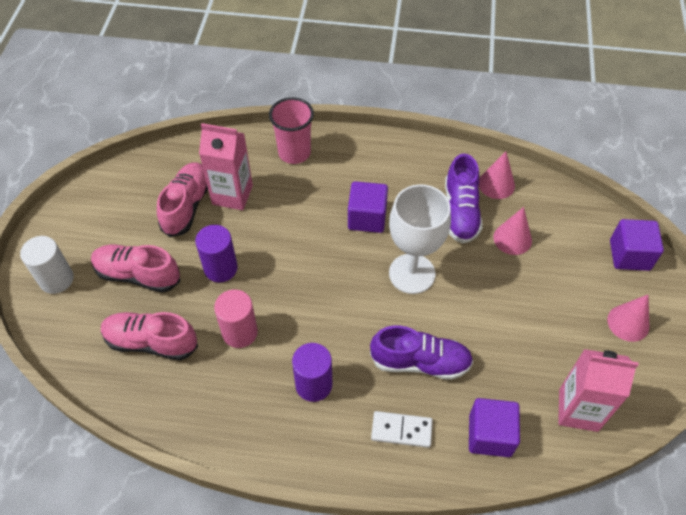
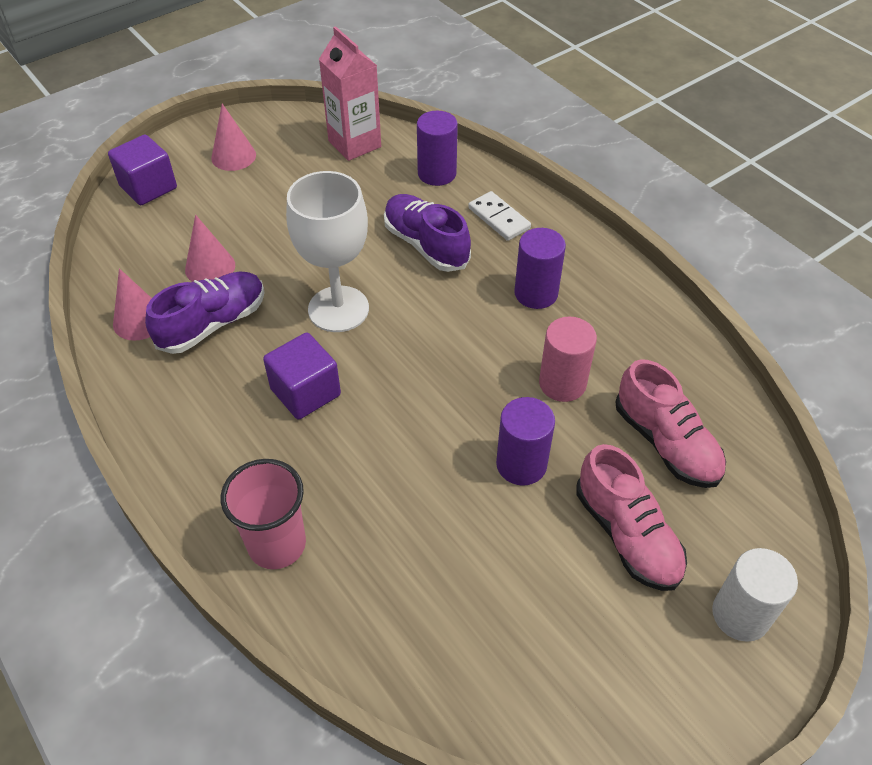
camera: 135 degrees left, 5 degrees down
pink shoe [157,162,208,237] -> none
pink carton [199,123,253,210] -> none
purple cube [469,398,520,457] -> purple cylinder [417,111,458,186]

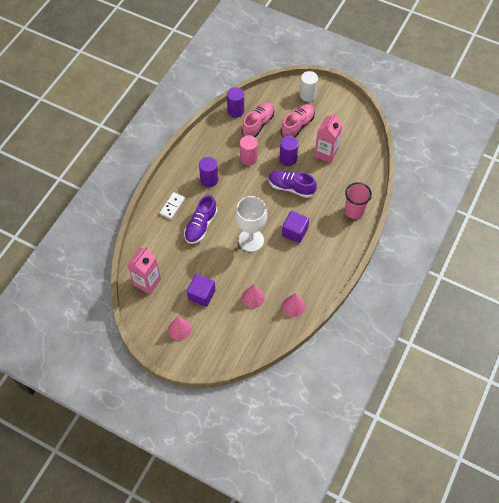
camera: 115 degrees left, 10 degrees up
purple cube [108,135,177,205] -> purple cube moved to [187,274,215,307]
purple shoe [145,271,265,354] -> purple shoe moved to [269,170,317,198]
purple cylinder [417,111,458,186] -> purple cylinder moved to [227,87,244,118]
none -> pink carton [314,112,343,163]

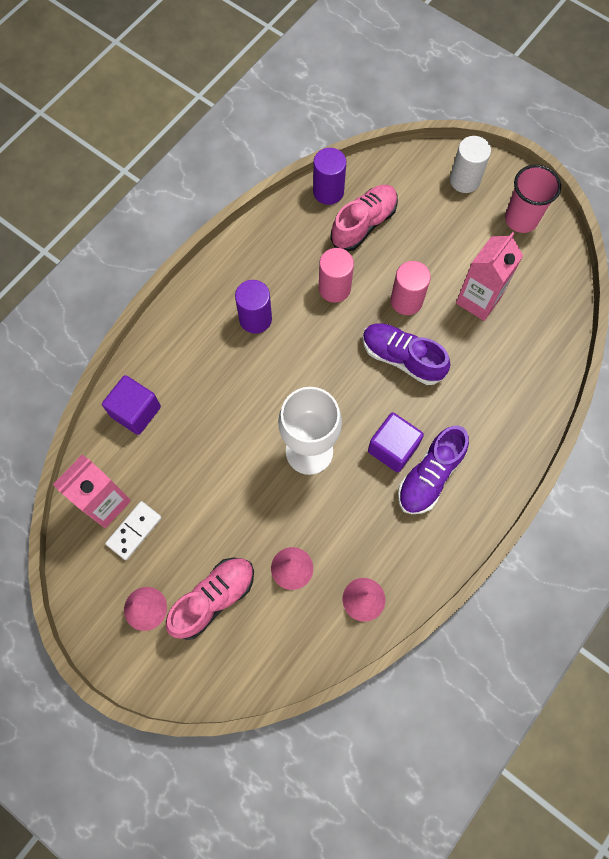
camera: 10 degrees right, 10 degrees up
white domino [160,192,185,219] -> white domino moved to [105,501,162,560]
purple shoe [184,195,218,244] -> purple shoe moved to [398,426,469,514]
purple cube [187,274,215,307] -> purple cube moved to [102,375,161,435]
purple cylinder [279,136,299,166] -> pink cylinder [391,261,431,315]
pink shoe [281,104,315,138] -> pink shoe moved to [166,557,254,640]
pink cup [345,182,372,219] -> pink cup moved to [505,165,561,233]

